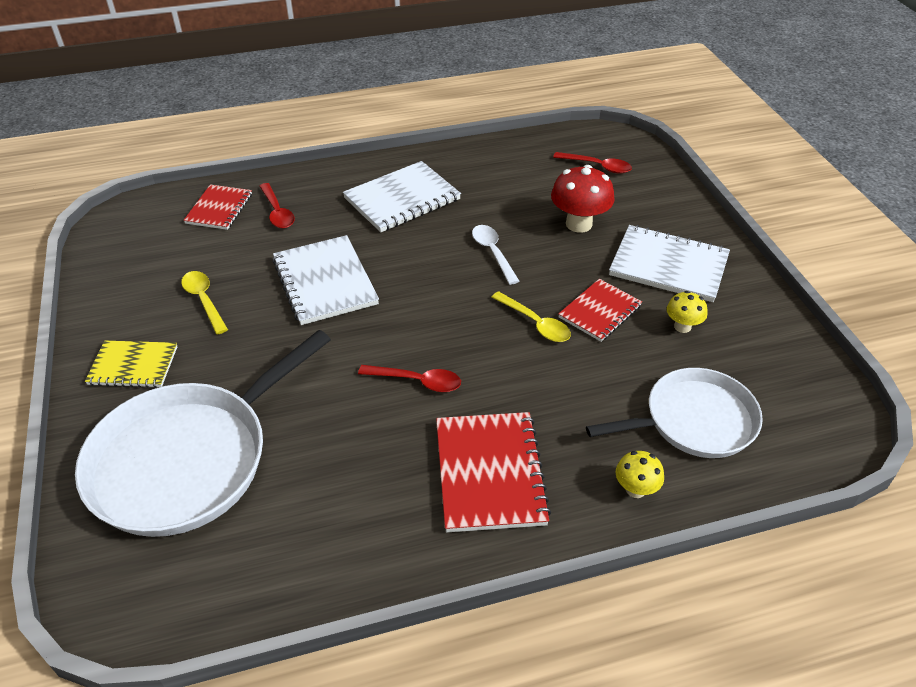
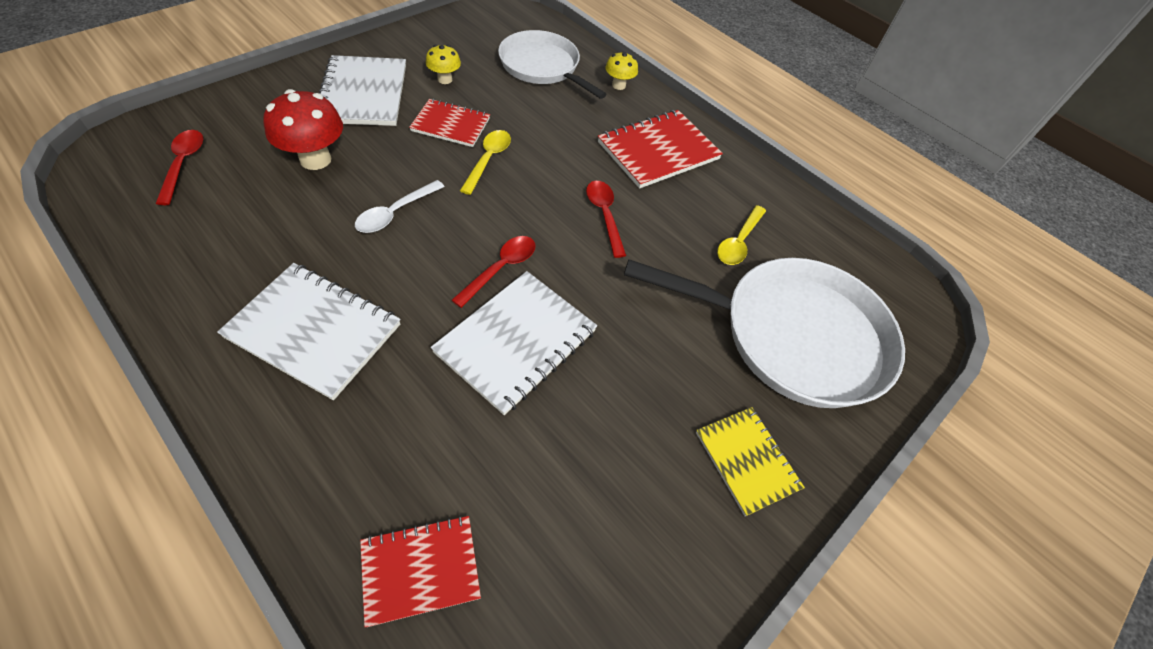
camera: 125 degrees left, 10 degrees up
yellow spoon [181,271,228,335] -> yellow spoon moved to [717,205,766,265]
red spoon [259,183,295,228] -> red spoon moved to [452,236,536,308]

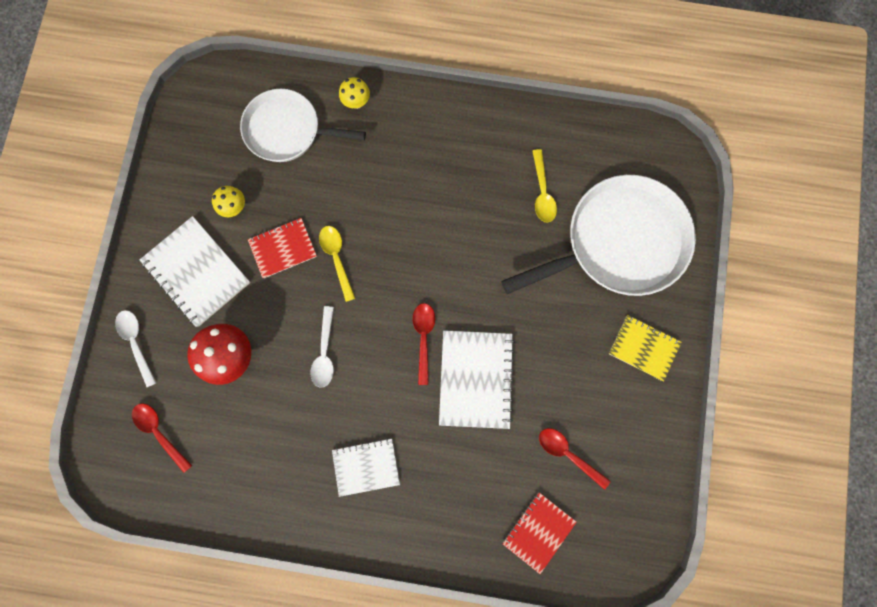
camera: 30 degrees left, 25 degrees up
white notebook [217,263,401,400] -> white notebook [332,438,400,497], size x0.64
red spoon [586,181,626,258] -> red spoon moved to [539,428,611,490]
red notebook [598,110,723,189] -> none
none -> white spoon [115,310,156,387]

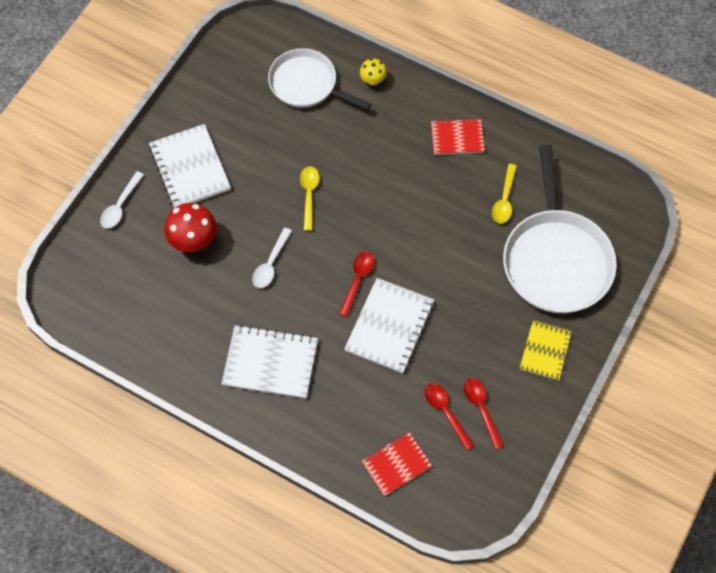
camera: 20 degrees right, 15 degrees down
white spoon [115,310,156,387] -> white spoon turned 150 degrees counterclockwise [100,171,144,228]
red spoon [132,403,192,473] -> red spoon moved to [464,378,504,449]
yellow mushroom [212,186,245,217] -> none
red notebook [248,218,317,278] -> red notebook moved to [431,118,485,155]
white notebook [332,438,400,497] -> white notebook [221,325,318,399], size x1.56
white pan [501,175,696,296] -> white pan turned 90 degrees clockwise [503,145,617,313]
yellow notebook [609,315,682,381] -> yellow notebook turned 60 degrees clockwise [520,320,572,381]

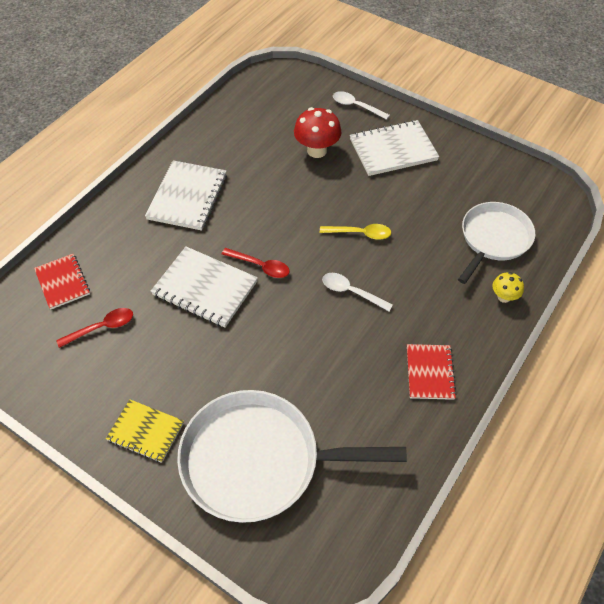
camera: 95 degrees right, 10 degrees down
white spoon [252,228,292,288] -> white spoon moved to [322,273,393,311]
red spoon [464,378,504,449] -> none
yellow spoon [492,164,517,224] -> none

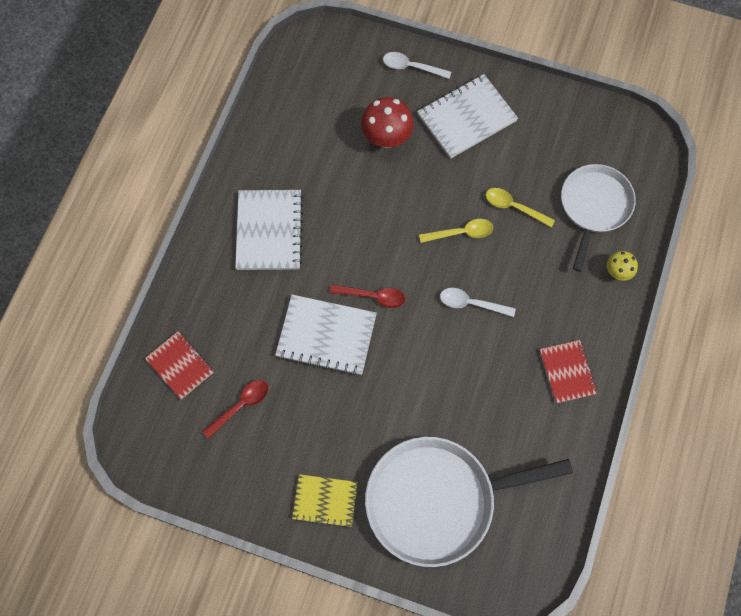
camera: 15 degrees left, 15 degrees up
none -> yellow spoon [486,188,555,228]

